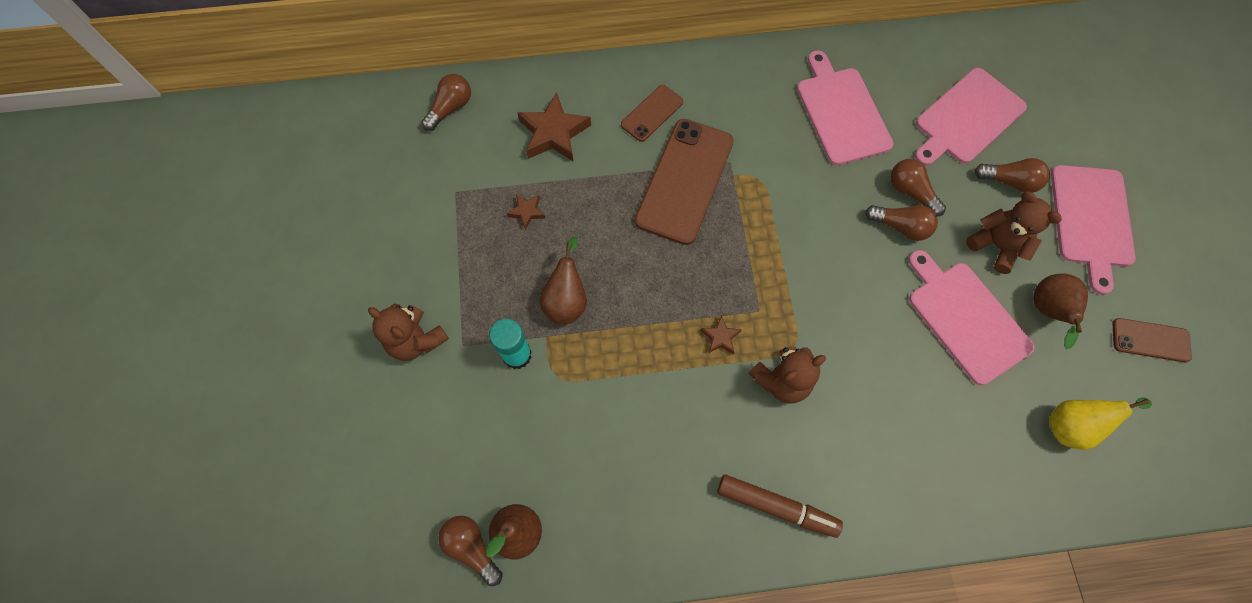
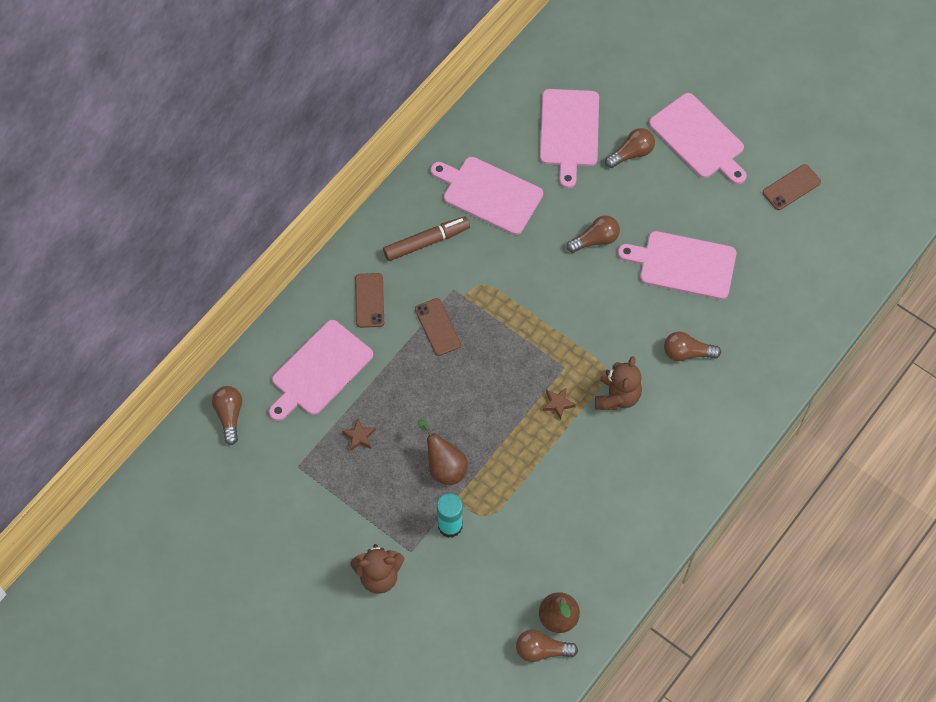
camera: 45 degrees left, 5 degrees down
brown star [517,92,591,161] -> pink cutting board [269,320,373,421]
brown phone [635,119,734,245] -> brown phone [415,298,461,356], size x0.51
brown marker [717,474,843,538] -> brown marker moved to [383,217,470,261]
brown light bulb [890,159,946,216] -> brown light bulb moved to [664,331,721,361]
brown teddy bear [966,191,1062,274] -> none
brown pear [1033,273,1088,349] -> none
yellow pear [1049,397,1152,450] -> none

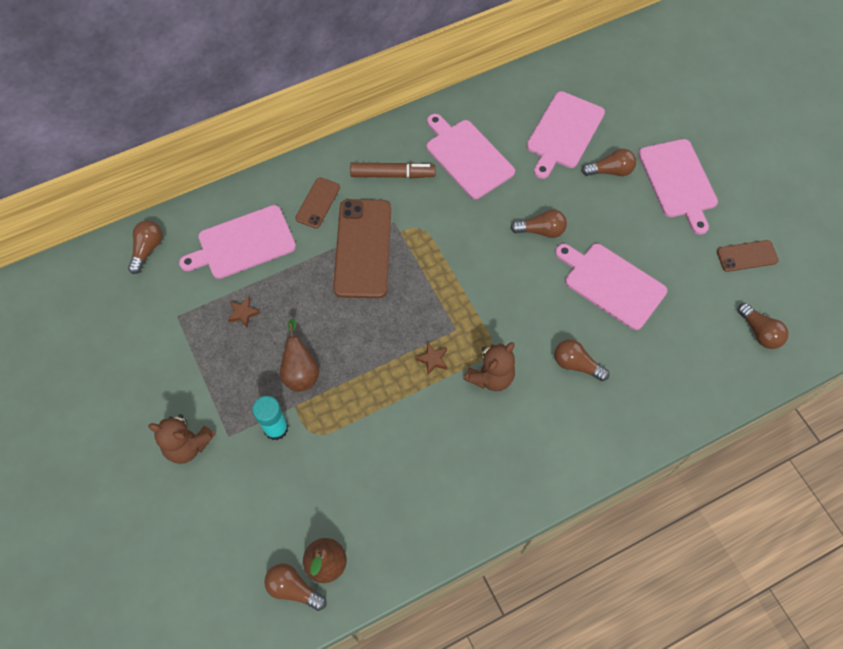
camera: 25 degrees right, 0 degrees up
brown phone [415,298,461,356] -> brown phone [333,199,391,298], size x1.94
none -> brown light bulb [737,303,789,349]

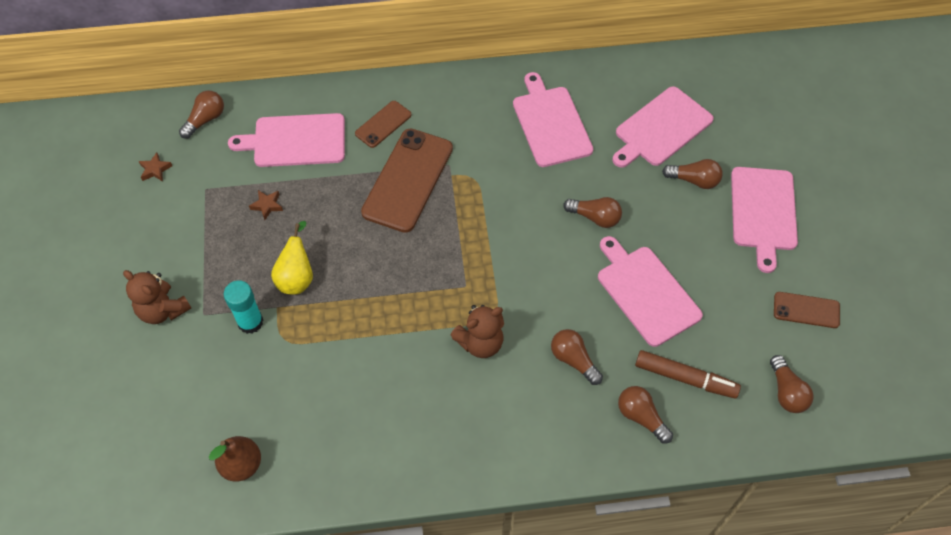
camera: 20 degrees right, 5 degrees down
brown light bulb [264,563,327,611] -> brown light bulb moved to [618,386,673,443]
brown pear [280,318,320,392] -> yellow pear [271,221,313,295]
brown marker [350,162,436,178] -> brown marker moved to [635,350,741,399]
brown star [415,343,447,375] -> brown star moved to [139,153,172,181]

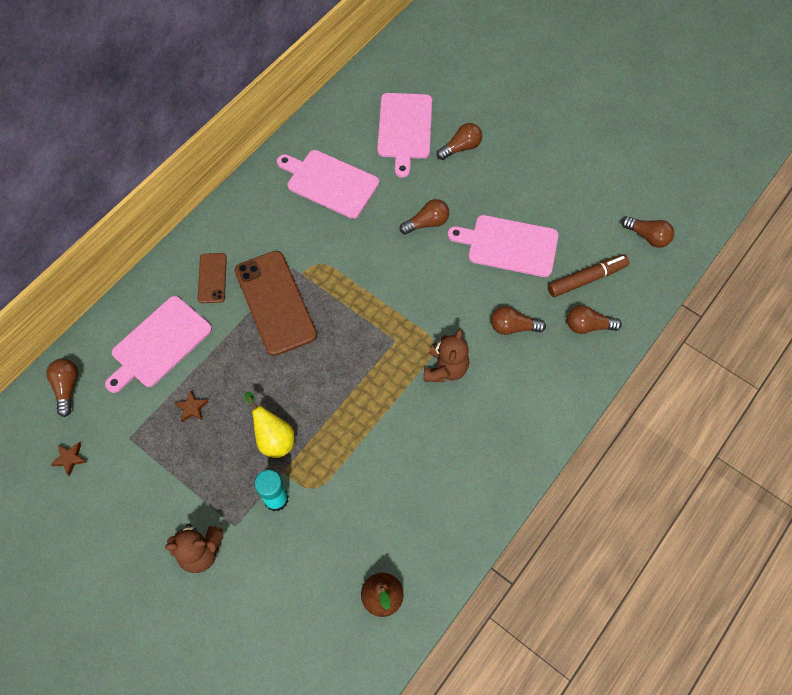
camera: 45 degrees left, 5 degrees up
pink cutting board [731,167,798,273] -> none
brown phone [774,292,840,328] -> none

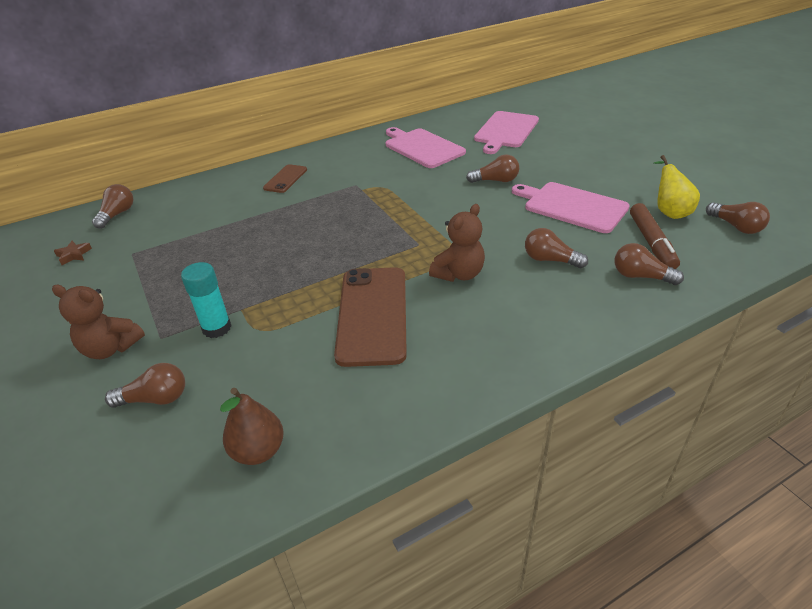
camera: 25 degrees right, 25 degrees down
pink cutting board [105,296,212,393] -> none
brown star [175,390,209,423] -> none
brown phone [235,251,317,356] -> brown phone moved to [334,267,407,367]
yellow pear [245,392,295,458] -> yellow pear moved to [654,155,700,219]
brown light bulb [437,123,482,160] -> brown light bulb moved to [105,363,185,408]
brown marker [548,254,630,297] -> brown marker turned 90 degrees clockwise [630,203,680,269]

